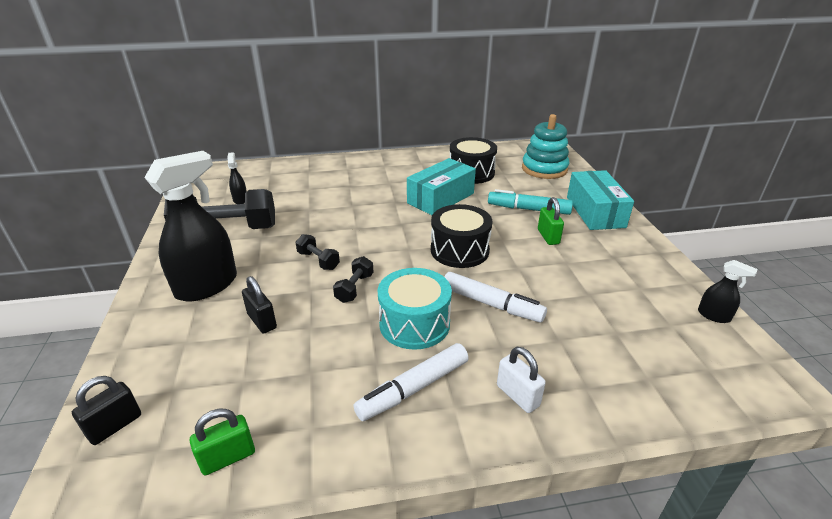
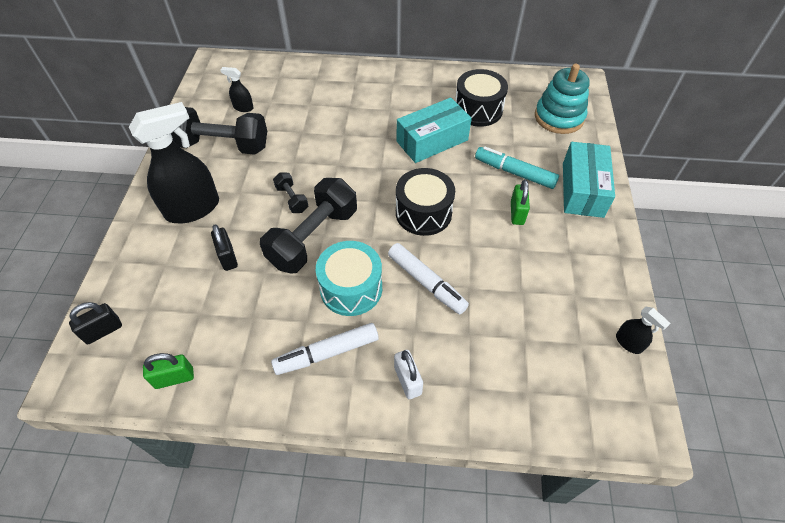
camera: 15 degrees right, 20 degrees up
black spray bottle [227,152,247,204] -> black spray bottle turned 75 degrees counterclockwise [221,67,254,112]
black dumbbell [333,256,373,303] -> black dumbbell [260,178,357,274], size x2.16

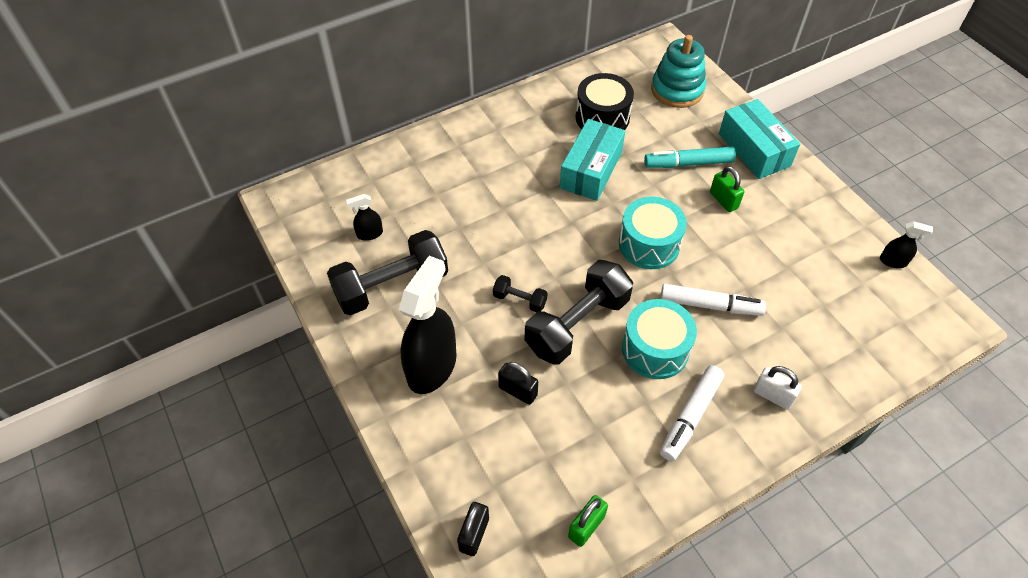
camera: 35 degrees left, 0 degrees up
black dumbbell [260,178,357,274] -> black dumbbell turned 45 degrees clockwise [525,260,633,364]
black drum [396,168,455,236] -> turquoise drum [619,197,687,269]

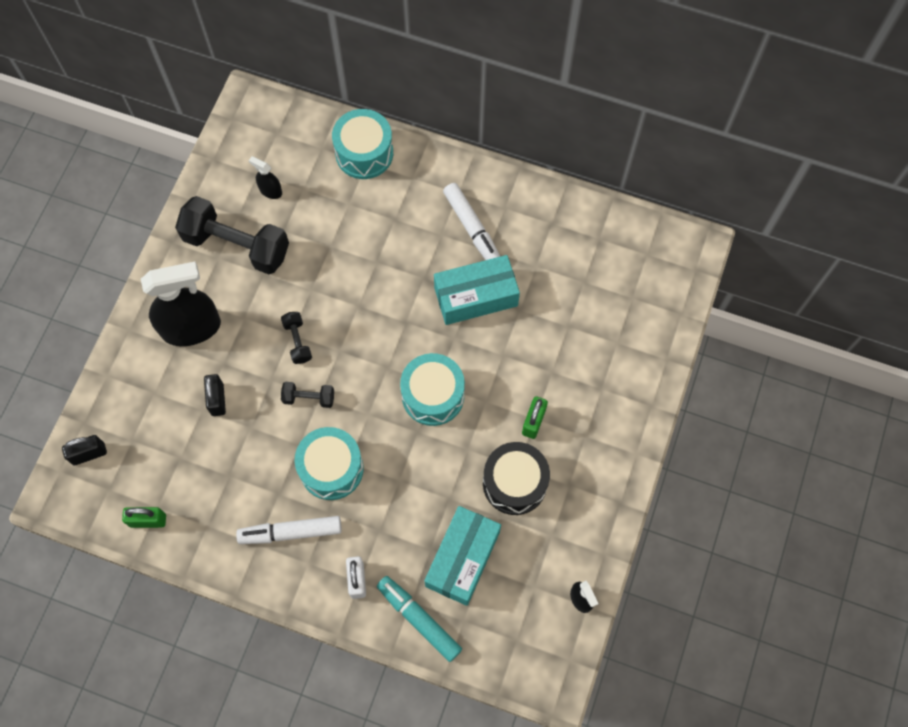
camera: 50 degrees right, 15 degrees up
black dumbbell [525,260,633,364] -> black dumbbell [281,382,334,408], size x0.46
black drum [575,73,634,130] -> black drum moved to [483,442,550,515]
turquoise marker [644,147,736,168] -> turquoise marker moved to [377,576,462,662]
turquoise stacking toy [651,35,706,108] -> none
white marker [660,284,766,316] -> white marker moved to [443,183,500,260]
turquoise box [719,99,800,179] -> turquoise box moved to [424,506,501,606]
none -> turquoise drum [332,109,393,179]

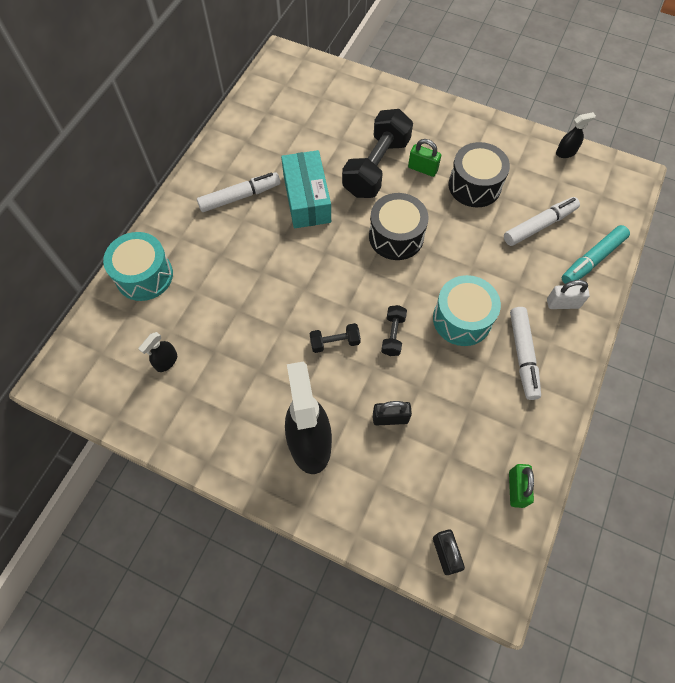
camera: 85 degrees left, 5 degrees down
black dumbbell [175,196,289,274] -> black dumbbell moved to [342,109,413,198]
turquoise drum [400,353,465,426] -> black drum [369,193,429,260]
turquoise box [424,506,501,606] -> white marker [504,197,580,246]

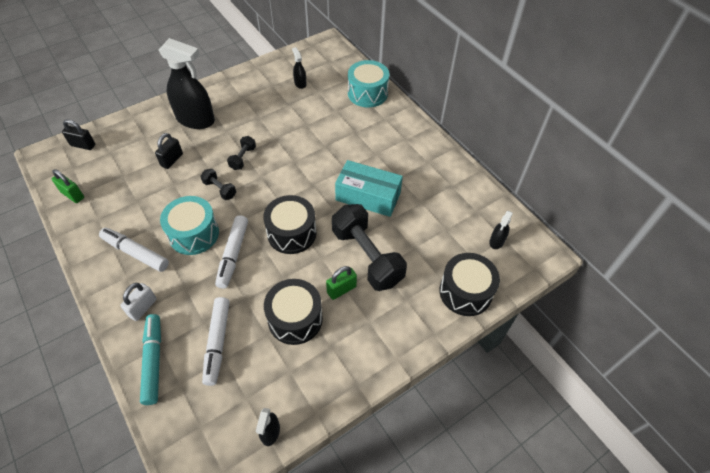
camera: 120 degrees right, 10 degrees down
white marker [197,172,280,212] -> white marker moved to [215,215,248,289]
none -> black drum [439,253,500,316]
none -> black spray bottle [489,211,513,249]

